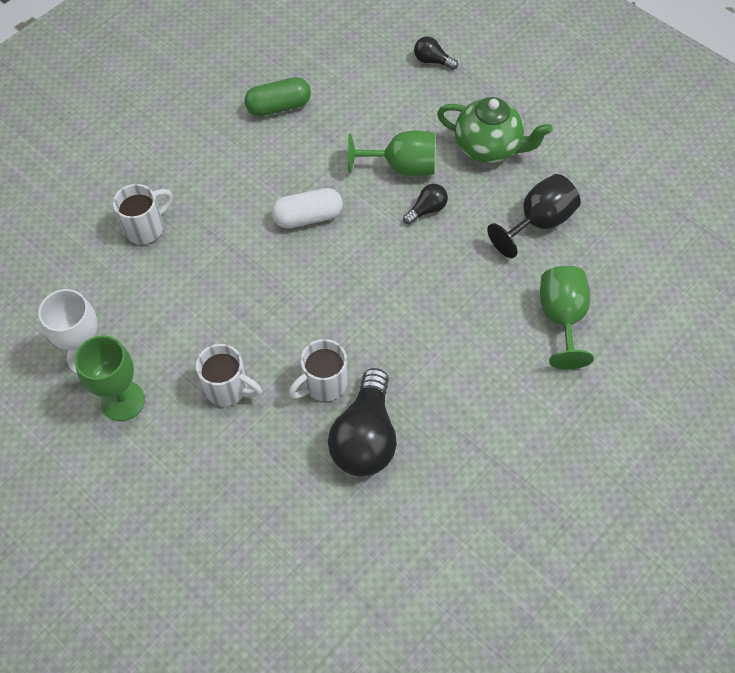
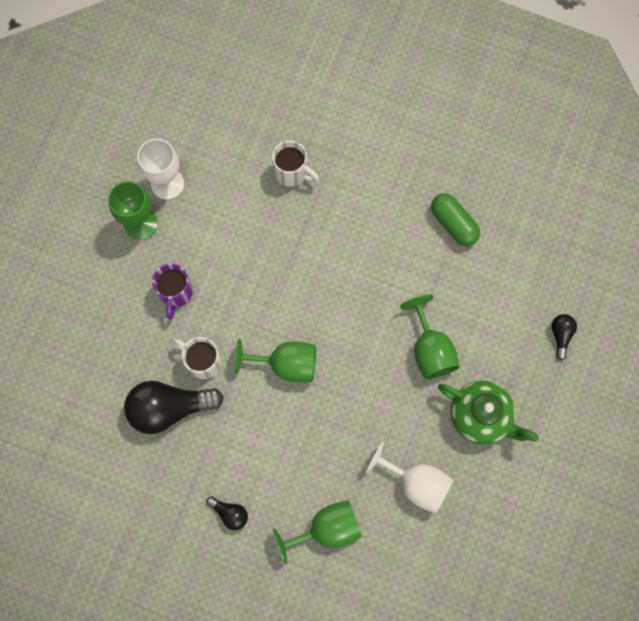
camera: 70 degrees right, 15 degrees up
white mug [196,344,262,406] -> purple mug [152,263,193,320]
white capsule [271,188,343,228] -> none
black light bulb [403,184,448,225] -> black light bulb moved to [206,496,248,530]
green teapot [437,97,553,163] -> green teapot turned 60 degrees counterclockwise [438,381,539,445]
black goblet [487,174,581,258] -> white goblet [366,442,454,514]
none -> green goblet [234,339,316,383]

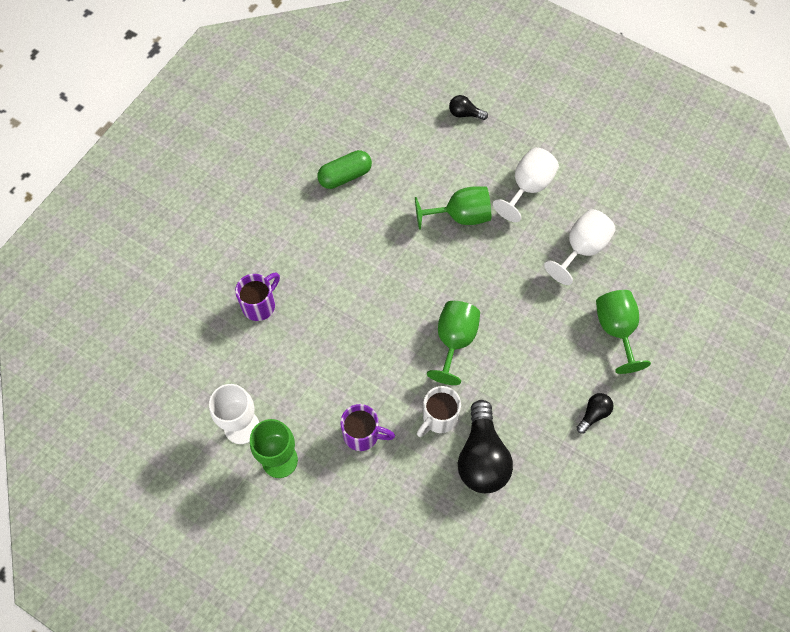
camera: 80 degrees left, 10 degrees down
white mug [272,140,319,187] -> purple mug [235,273,280,321]
green teapot [438,381,539,445] -> white goblet [493,147,559,222]

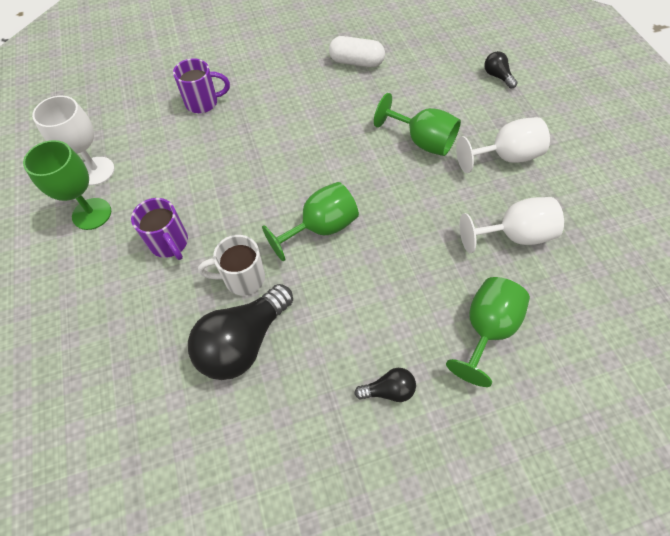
camera: 40 degrees right, 5 degrees down
green capsule [317,150,372,189] -> white capsule [329,36,385,68]

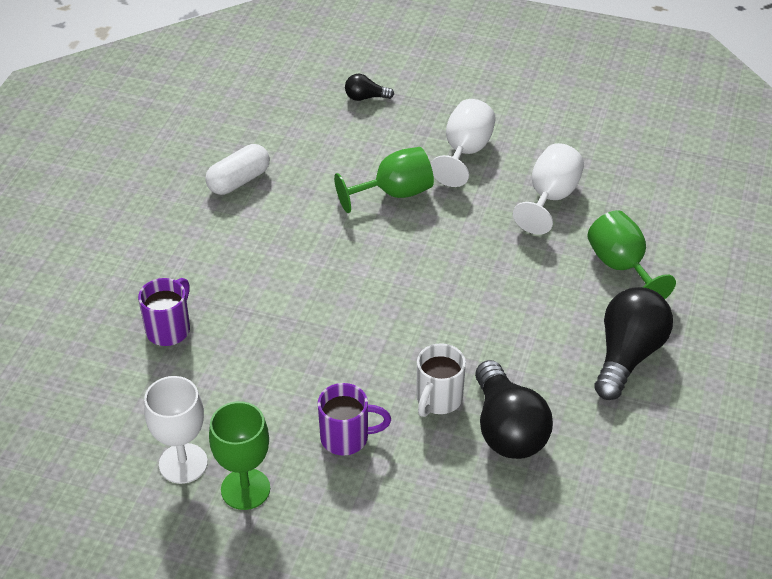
camera: 55 degrees left, 15 degrees down
green goblet [262,182,359,262] -> none
black light bulb [354,368,416,402] -> black light bulb [594,287,673,400], size x2.09

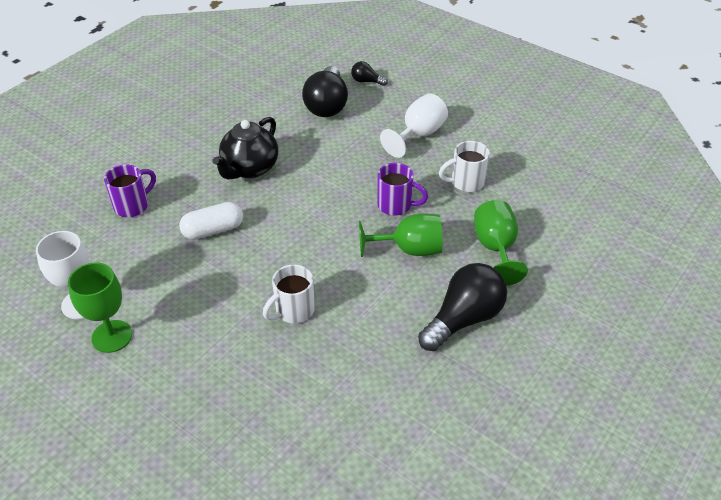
camera: 20 degrees right, 0 degrees up
white capsule [205,144,270,195] -> white capsule moved to [179,202,243,240]
purple mug [318,383,391,456] -> purple mug moved to [377,163,428,216]
green goblet [334,147,434,213] -> green goblet moved to [359,213,443,257]
black light bulb [475,360,553,459] -> black light bulb moved to [302,66,348,117]
white goblet [513,143,584,235] -> white mug [439,141,490,192]
none -> black teapot [213,117,278,180]

